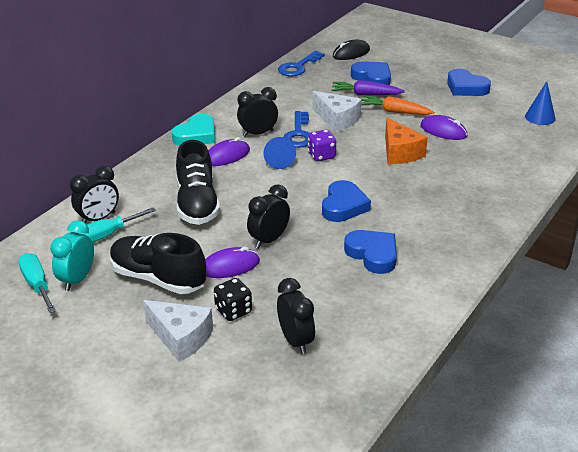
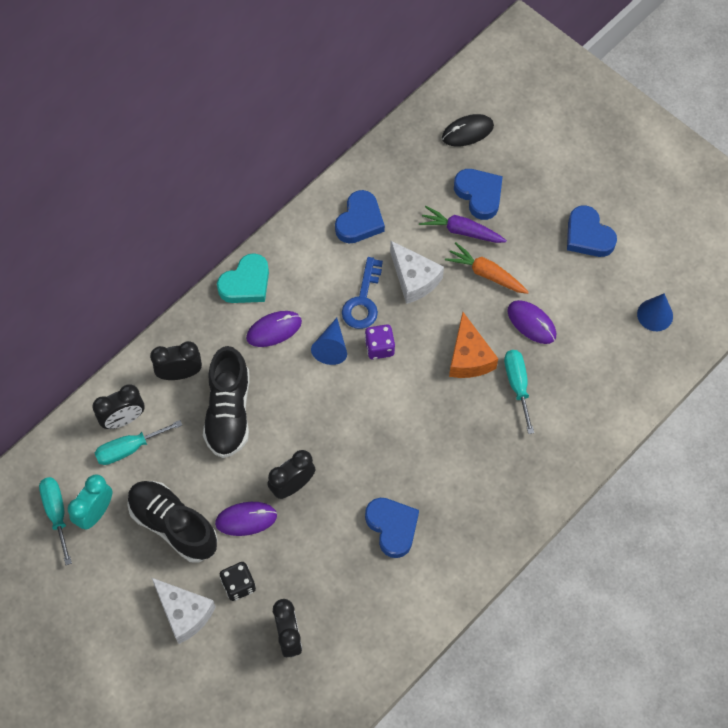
camera: 10 degrees right, 30 degrees up
black clock [237,87,278,137] -> black clock moved to [150,341,202,380]
blue key [278,51,325,76] -> none
blue heart [322,180,371,222] -> blue heart moved to [335,190,385,244]
none -> turquoise screwdriver [504,350,534,434]

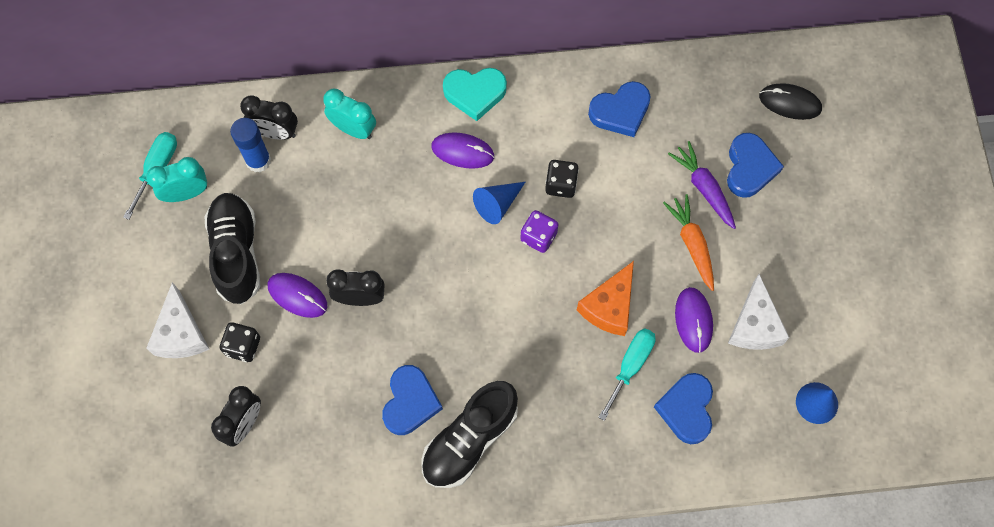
camera: 40 degrees right, 5 degrees up
turquoise screwdriver [95,420,182,465] -> blue glue stick [230,118,271,172]
black clock [150,341,202,380] -> turquoise clock [323,89,376,139]
black shoe [203,346,249,458] -> black shoe moved to [421,381,518,488]
blue key [342,257,383,329] -> black dice [545,160,579,198]
white cheese [390,241,444,304] -> white cheese moved to [728,274,789,350]
blue heart [567,205,617,257] -> blue heart moved to [654,373,713,444]

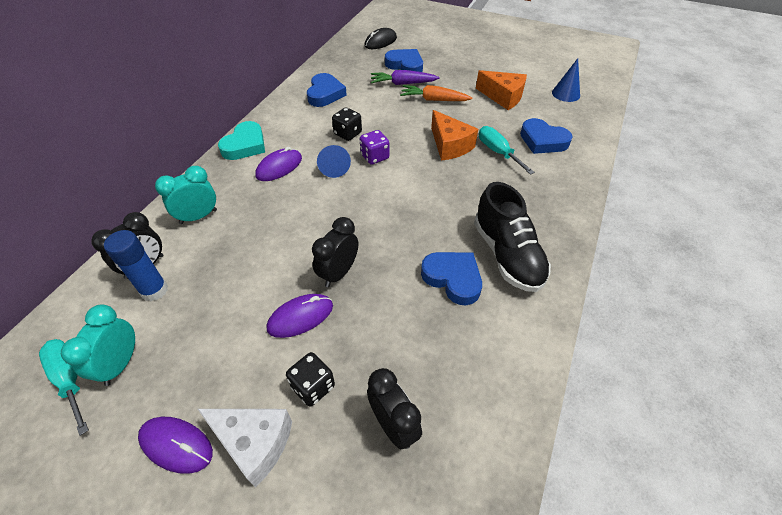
camera: 60 degrees left, 20 degrees down
black shoe [204,193,260,304] -> none
purple mouse [675,287,713,353] -> purple mouse moved to [138,417,213,474]
white cheese [728,274,789,350] -> orange cheese [476,70,527,110]

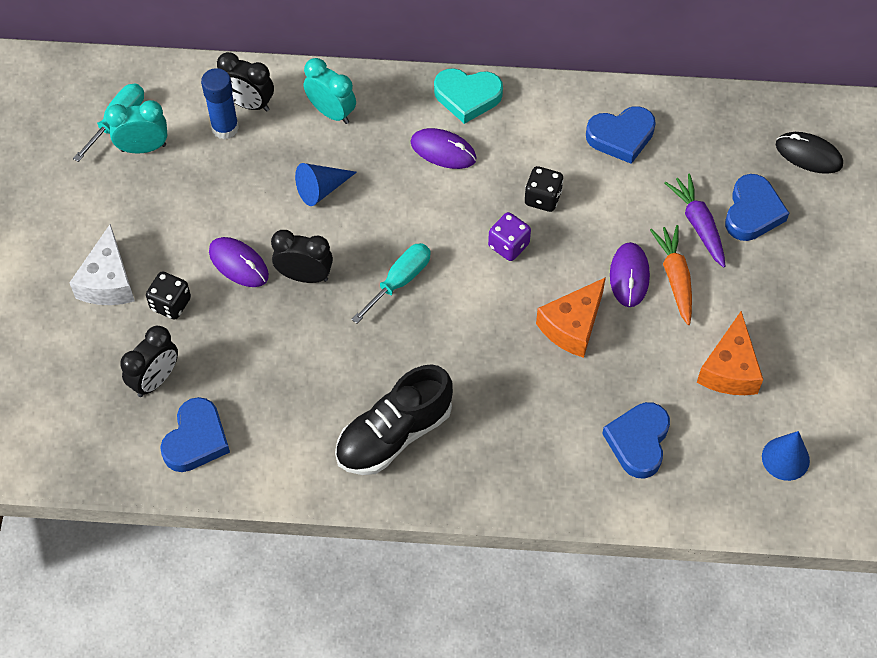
camera: 70 degrees right, 10 degrees up
purple mouse [138,417,213,474] -> purple mouse moved to [610,242,650,307]
blue cone [317,145,351,178] -> blue cone moved to [295,163,357,206]
blue heart [421,252,482,305] -> blue heart moved to [160,397,230,472]
turquoise screwdriver [479,126,535,175] -> turquoise screwdriver moved to [351,243,431,323]

